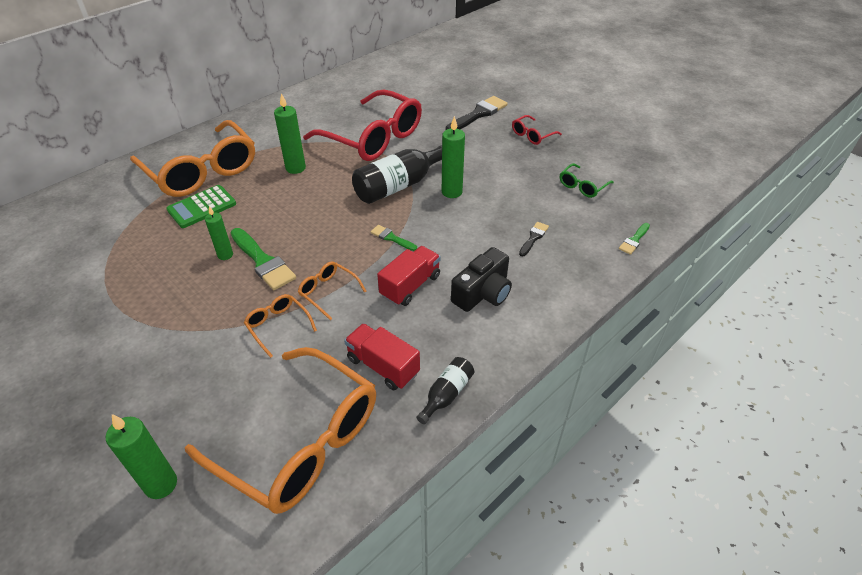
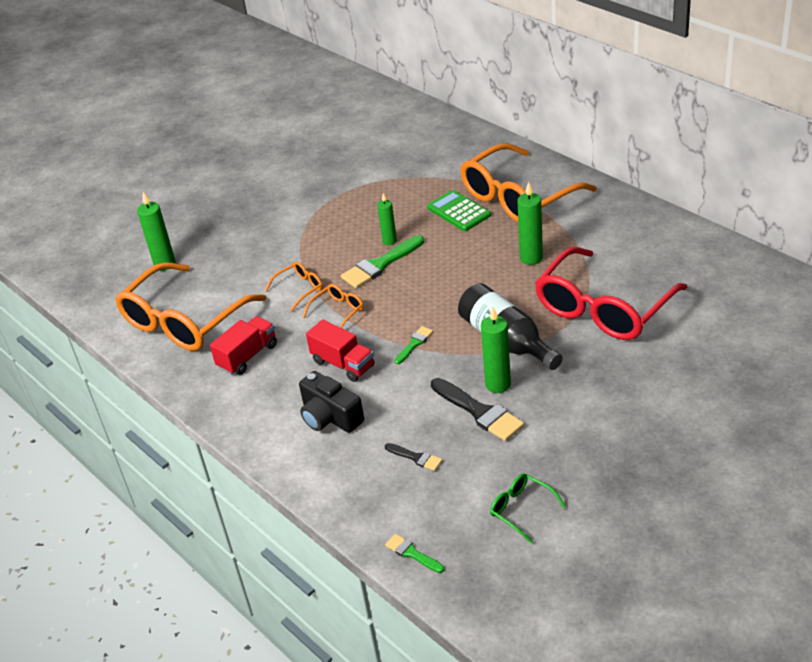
camera: 95 degrees right, 5 degrees down
black bottle [416,357,474,424] -> none
black brush [446,96,508,130] -> black brush moved to [431,378,524,441]
red glasses [512,115,562,145] -> none

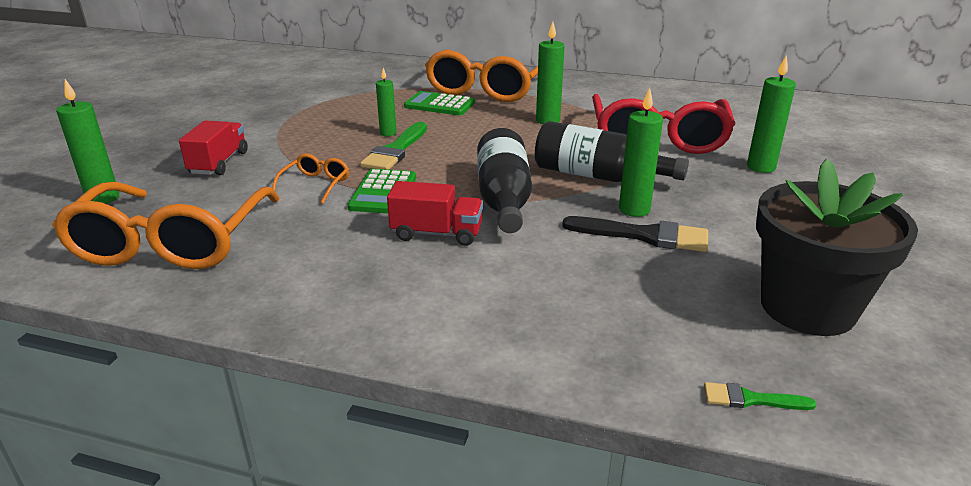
camera: 35 degrees left, 10 degrees down
red truck [210,316,277,375] -> red truck moved to [179,120,248,175]
black camera [299,371,364,433] -> none
orange glasses [303,284,364,328] -> green calculator [348,169,416,213]
black brush [385,443,442,471] -> none
green brush [394,326,433,364] -> black bottle [477,128,532,233]
green glasses [490,474,566,543] -> black flower pot [756,159,918,336]
none -> green candle [747,55,796,173]

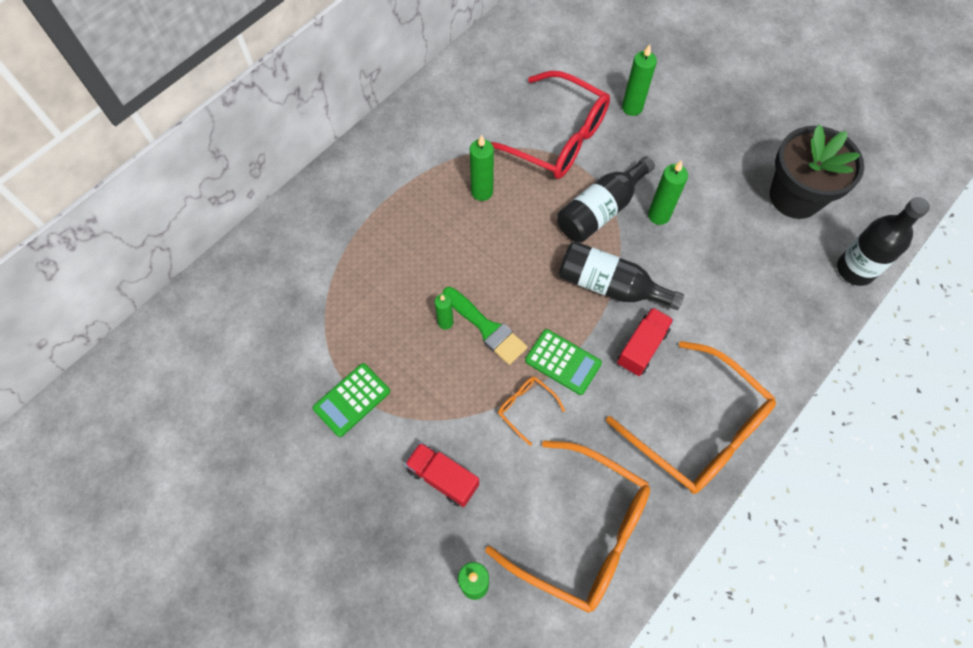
camera: 65 degrees left, 35 degrees up
green calculator [404,91,475,115] -> green calculator moved to [313,363,390,437]
orange glasses [425,49,538,102] -> orange glasses moved to [606,341,776,494]
black brush [562,216,708,252] -> none
green brush [704,382,816,410] -> black bottle [837,197,930,286]

